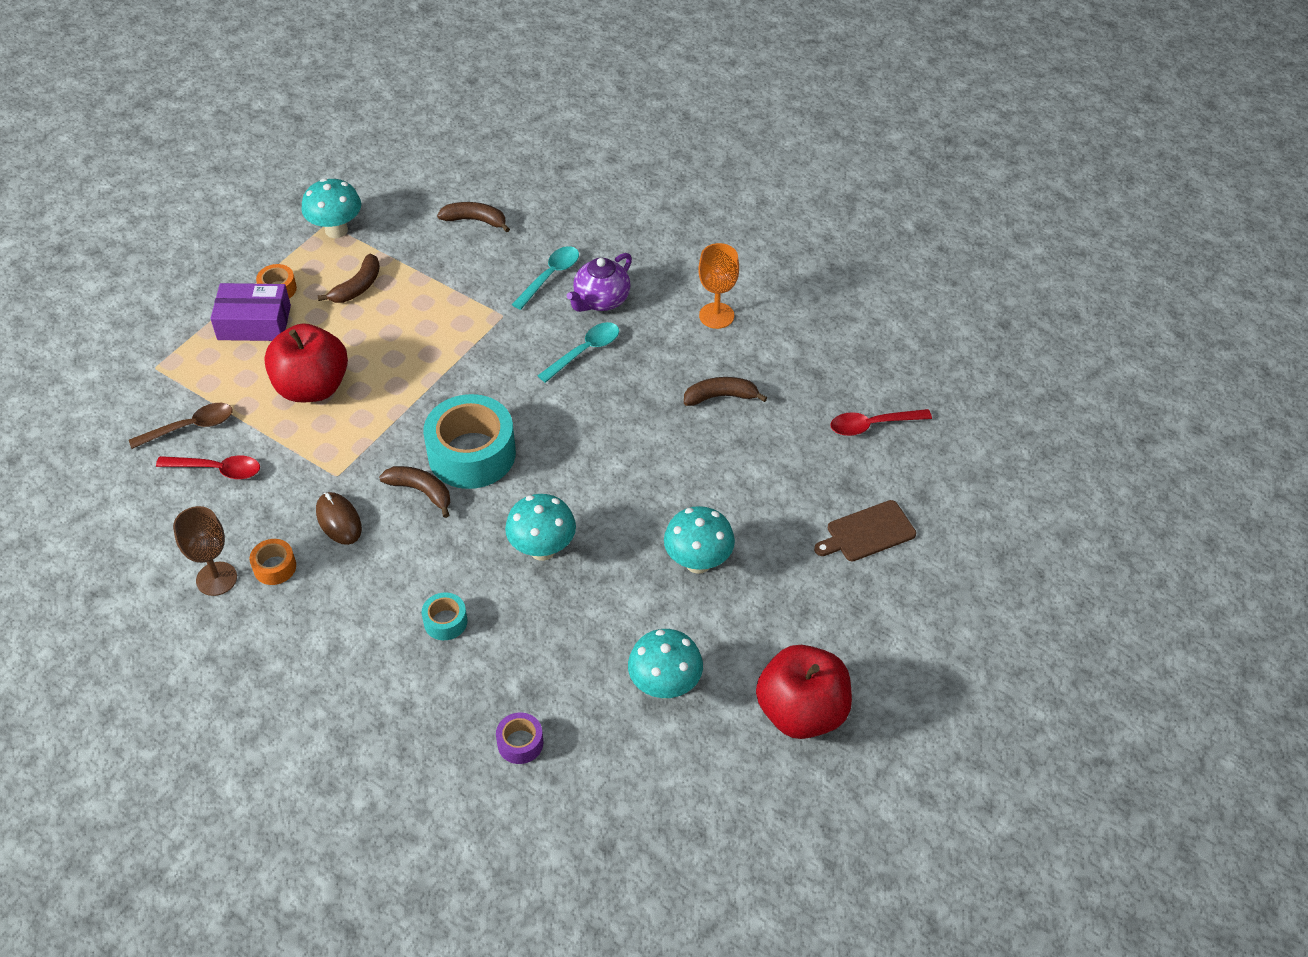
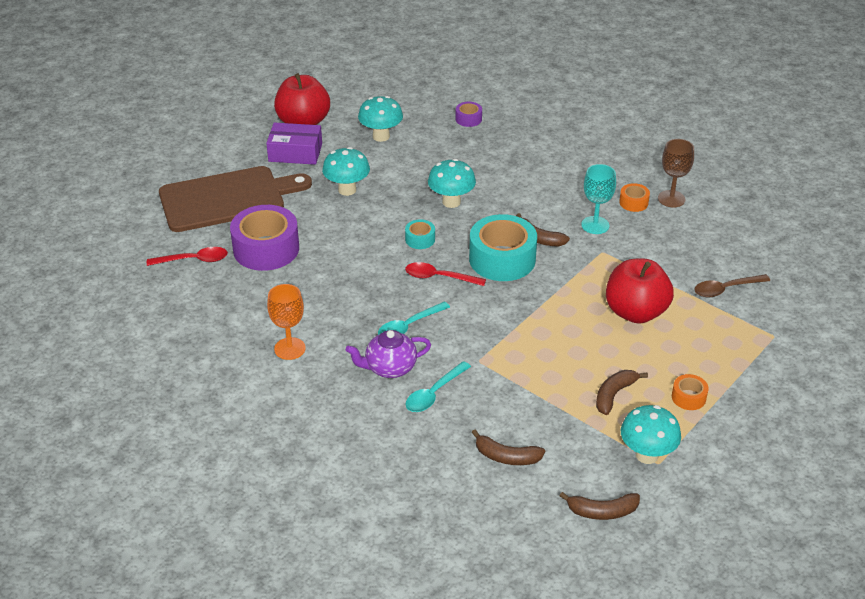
camera: 175 degrees left, 10 degrees down
red spoon [156,455,260,479] -> red spoon moved to [405,262,486,286]
purple box [210,283,291,341] -> purple box moved to [266,123,322,165]
brown mouse [316,492,362,545] -> turquoise goblet [581,164,616,234]
turquoise tape [422,592,467,640] -> turquoise tape moved to [405,219,435,249]
purple teapot [567,253,632,312] -> purple teapot turned 150 degrees counterclockwise [346,330,431,378]
brown banana [684,377,767,406] -> brown banana moved to [559,492,640,520]
brown cutting board [814,500,916,561] -> brown cutting board [159,166,312,232], size x2.12
none -> purple tape [230,205,299,271]

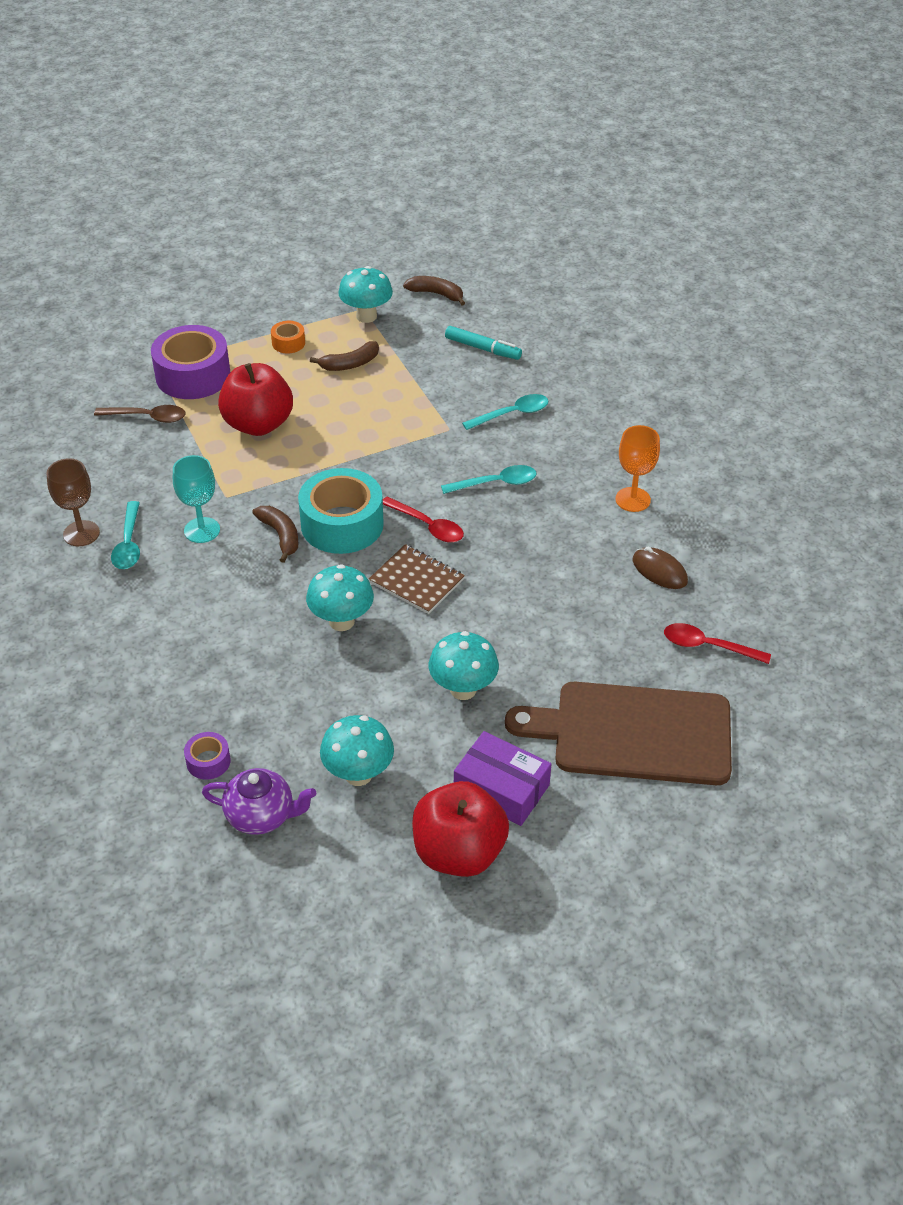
camera: 155 degrees left, 5 degrees up
purple tape [230,205,299,271] -> purple tape moved to [151,325,230,399]
purple teapot [346,330,431,378] -> purple teapot moved to [202,768,317,835]
turquoise tape [405,219,435,249] -> brown notebook [369,544,465,614]
brown banana [472,430,545,465] -> turquoise marker [445,326,522,360]
orange tape [619,183,650,212] -> turquoise spoon [111,501,140,569]
none -> brown mouse [632,547,688,589]

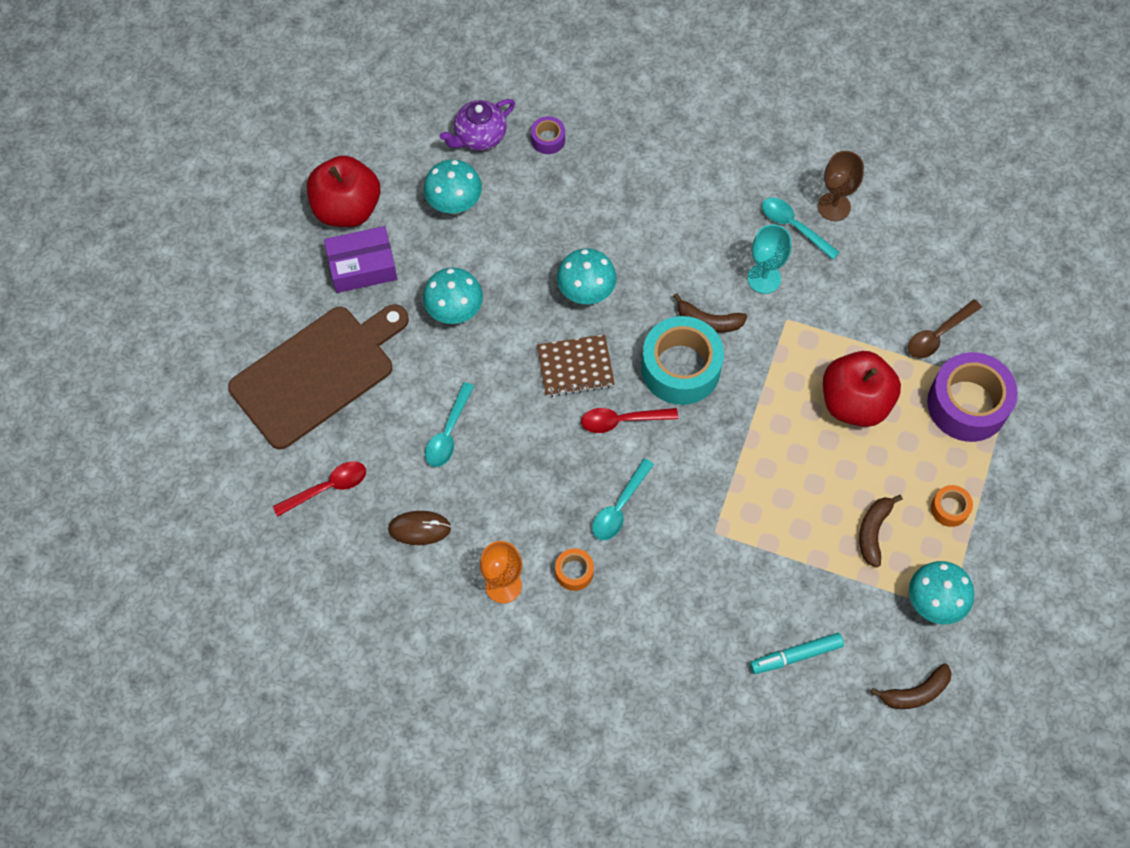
camera: 135 degrees right, 20 degrees up
turquoise spoon [462,394,549,430] -> turquoise spoon moved to [425,382,474,467]
none -> orange tape [555,548,594,591]

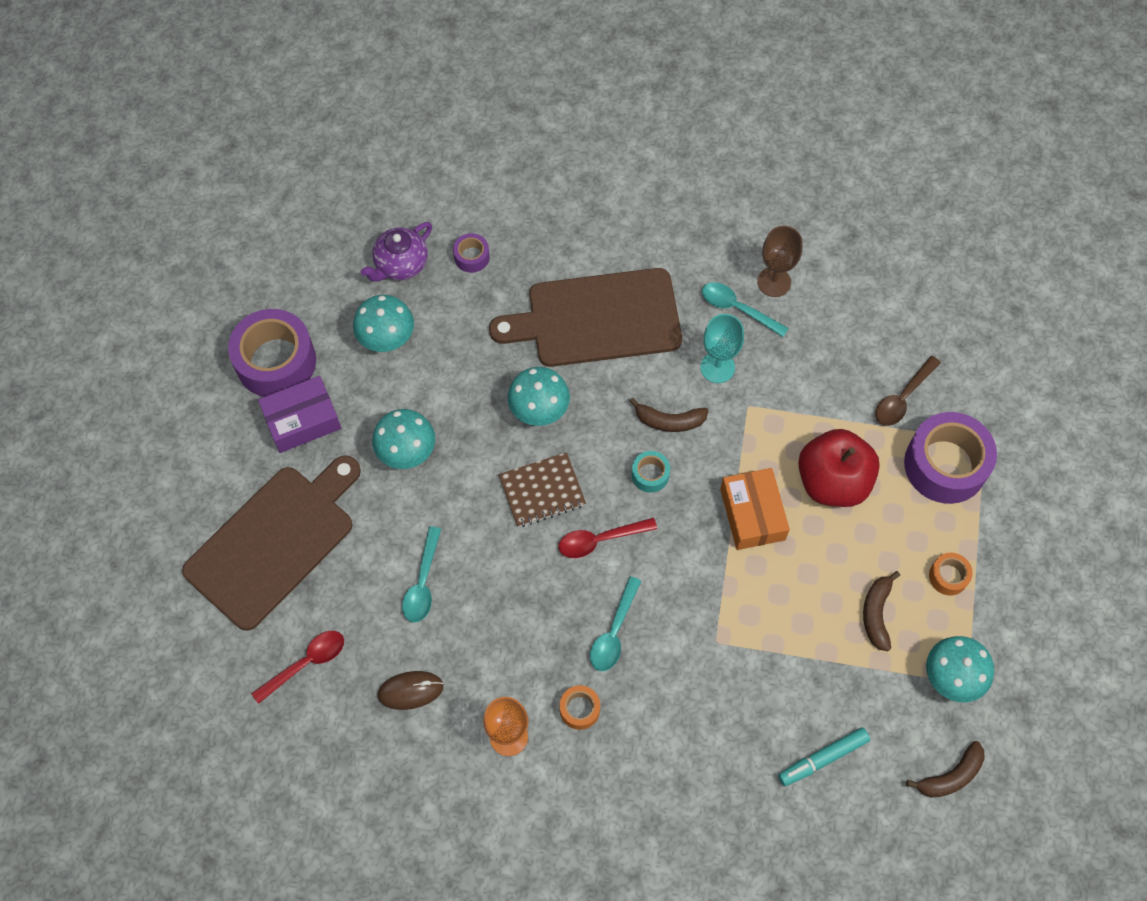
camera: 10 degrees left, 0 degrees up
red apple [307,155,380,227] -> purple tape [228,309,316,397]
turquoise tape [641,316,724,405] -> turquoise tape [632,451,670,493], size x0.46
none -> brown cutting board [489,268,682,367]
none -> orange box [720,468,790,550]

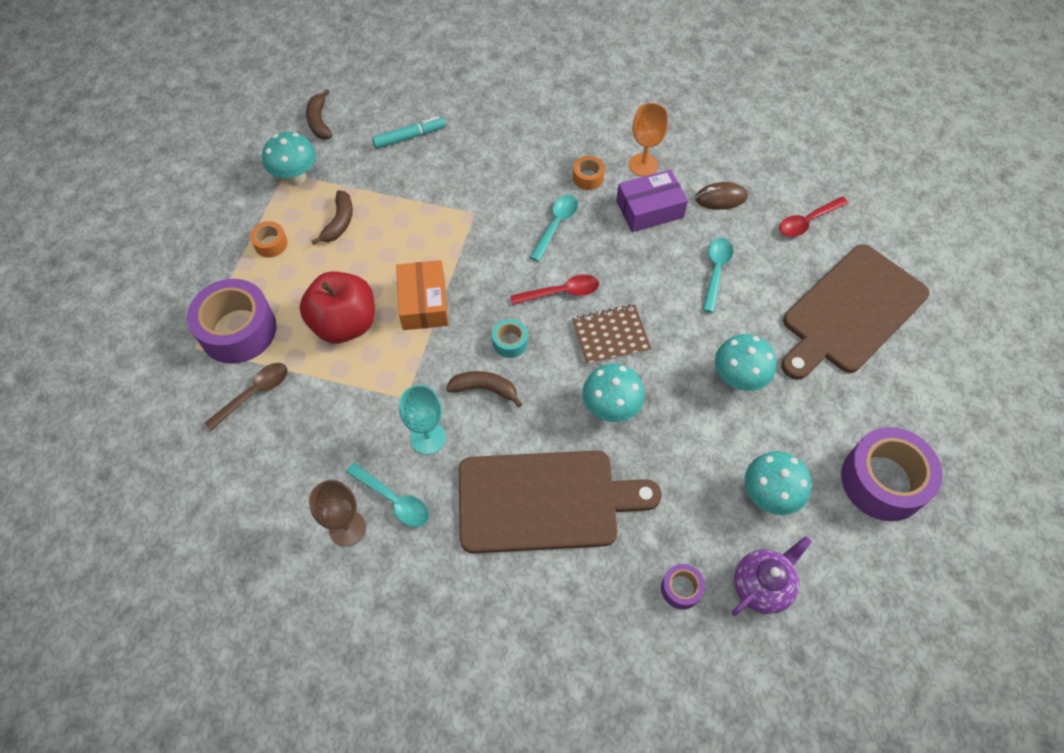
camera: 175 degrees left, 5 degrees down
purple box [258,376,341,453] -> purple box moved to [616,169,688,232]
brown banana [906,741,985,798] -> brown banana turned 75 degrees counterclockwise [306,89,332,139]

